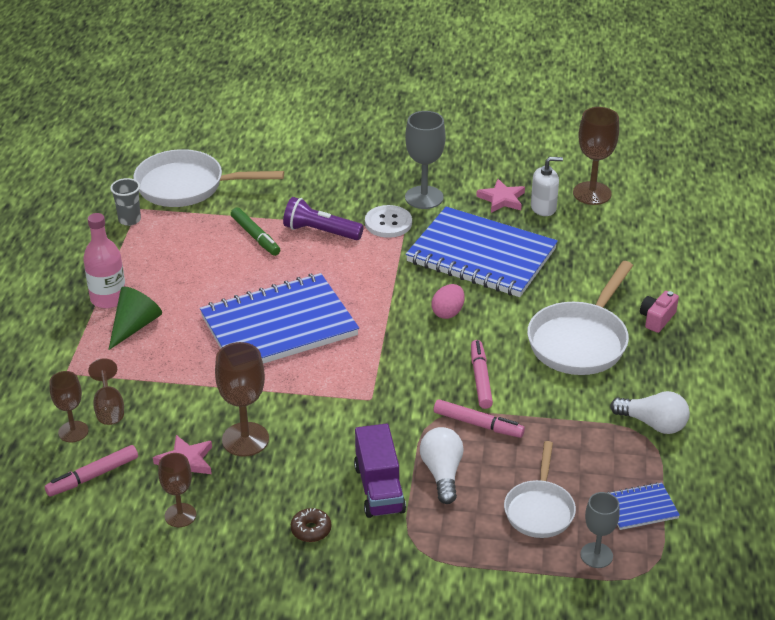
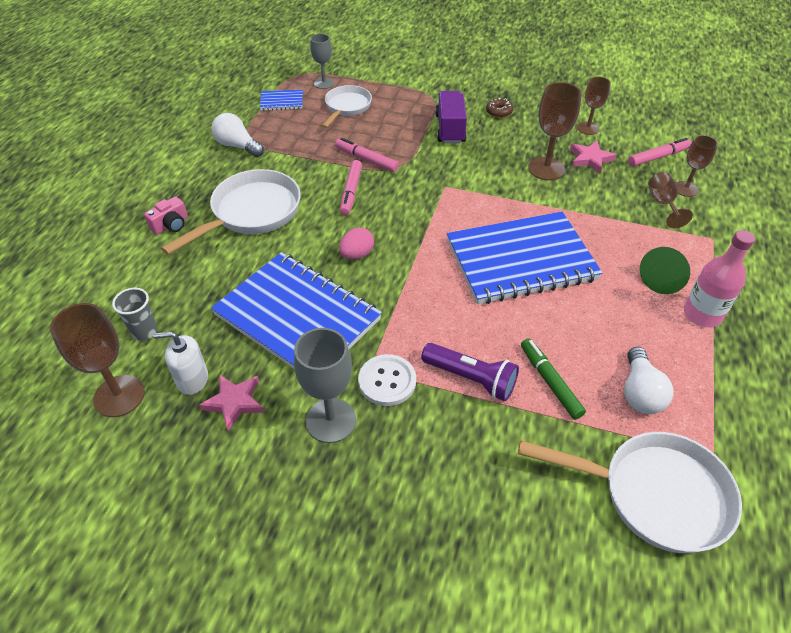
camera: 170 degrees left, 10 degrees up
grey cup [110,178,141,226] -> grey cup moved to [112,288,157,341]
white light bulb [420,427,464,504] -> white light bulb moved to [624,347,674,414]

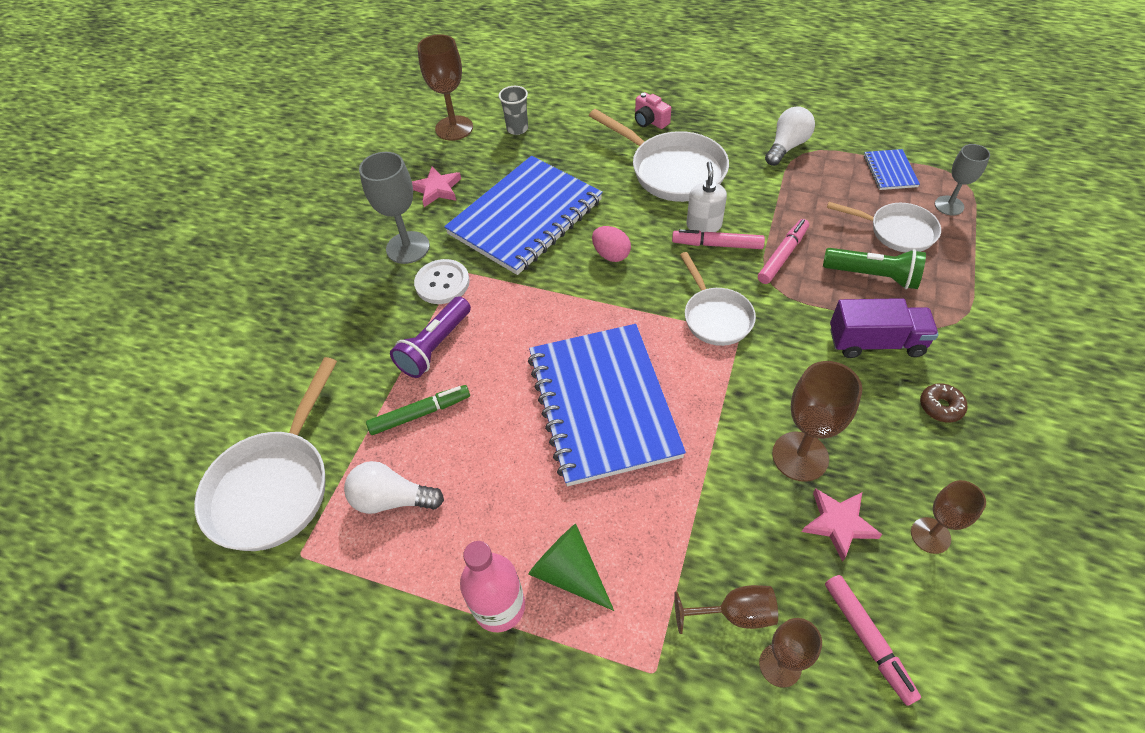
camera: 95 degrees right, 5 degrees up
white soap dispenser [154,331,208,395] -> white soap dispenser moved to [686,161,727,232]
none -> white pan [680,252,756,346]
none -> green flashlight [823,248,926,289]

